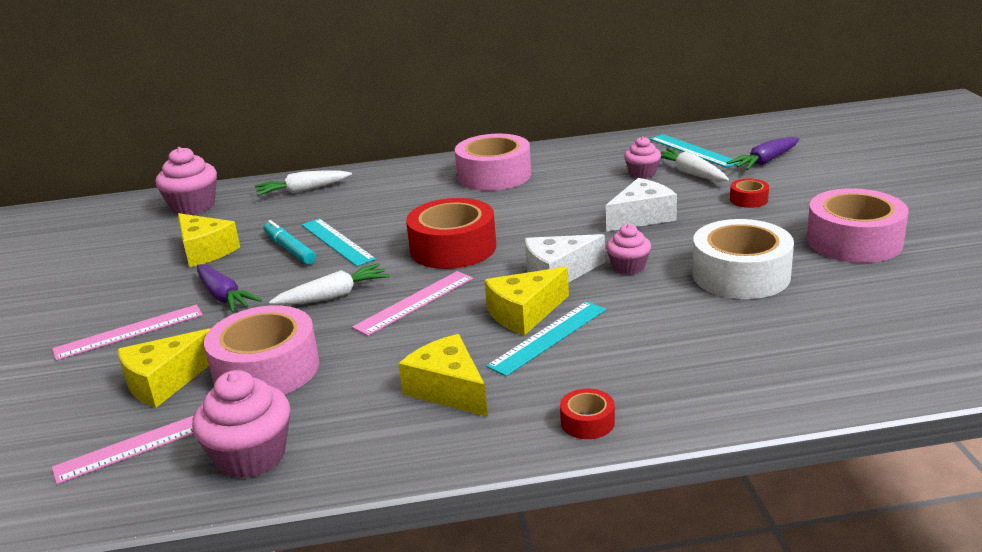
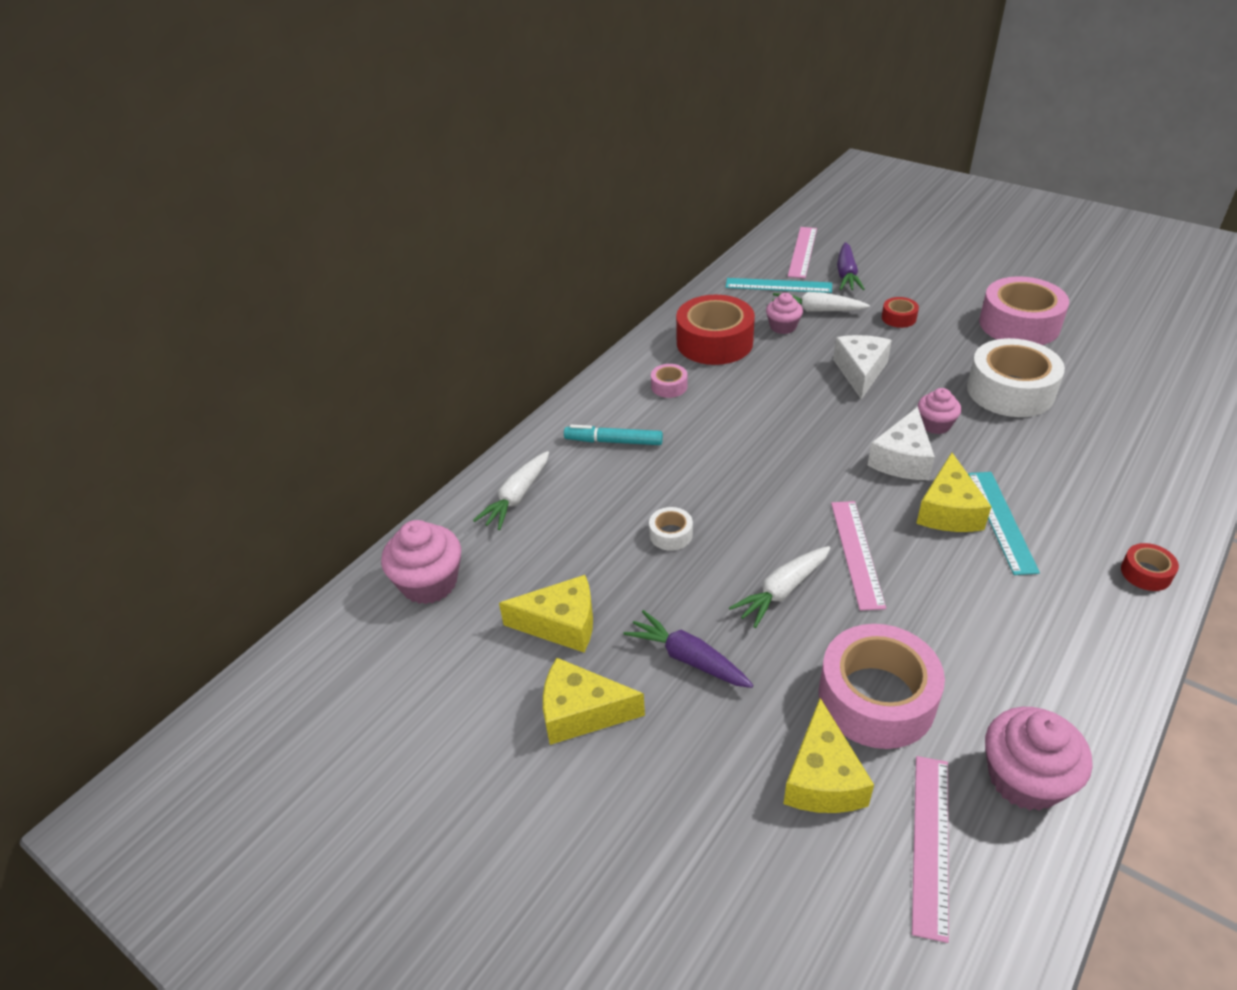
camera: 45 degrees left, 15 degrees up
pink ruler [52,305,203,361] -> pink ruler moved to [788,227,817,278]
purple carrot [197,264,262,313] -> purple carrot turned 150 degrees counterclockwise [624,610,753,688]
turquoise marker [264,220,316,265] -> turquoise marker moved to [564,425,663,445]
white carrot [269,263,390,305] -> white carrot turned 150 degrees counterclockwise [729,546,831,628]
turquoise ruler [302,219,376,266] -> white tape [649,507,693,551]
yellow cheese [398,334,488,417] -> yellow cheese moved to [543,658,645,745]
red tape [406,198,496,269] -> red tape moved to [676,295,755,365]
pink tape [455,134,531,191] -> pink tape [651,364,688,398], size x0.45

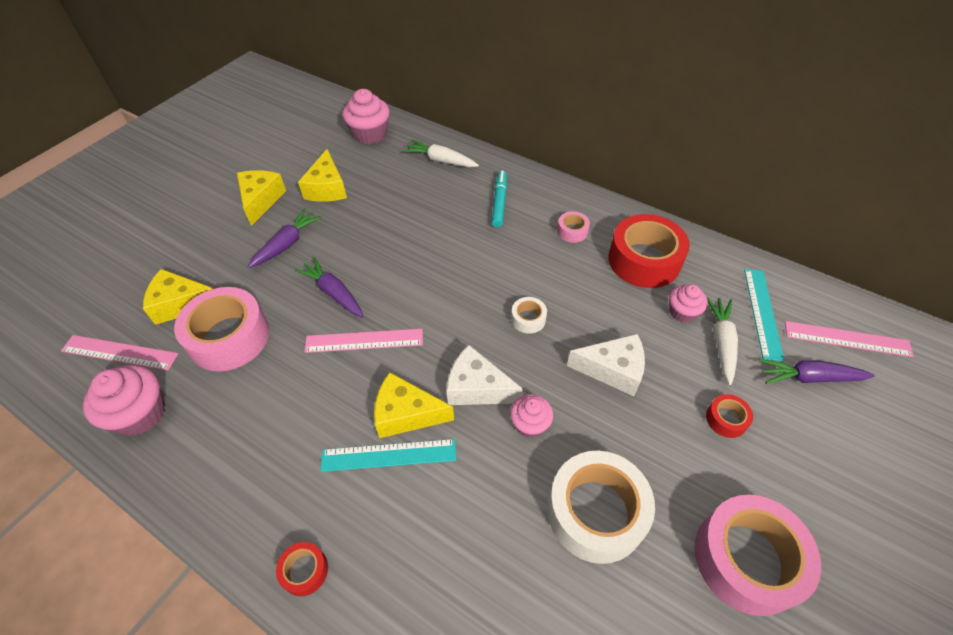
camera: 85 degrees right, 10 degrees up
white tape [649,507,693,551] -> white tape moved to [511,297,547,334]
white carrot [729,546,831,628] -> purple carrot [295,257,363,317]

